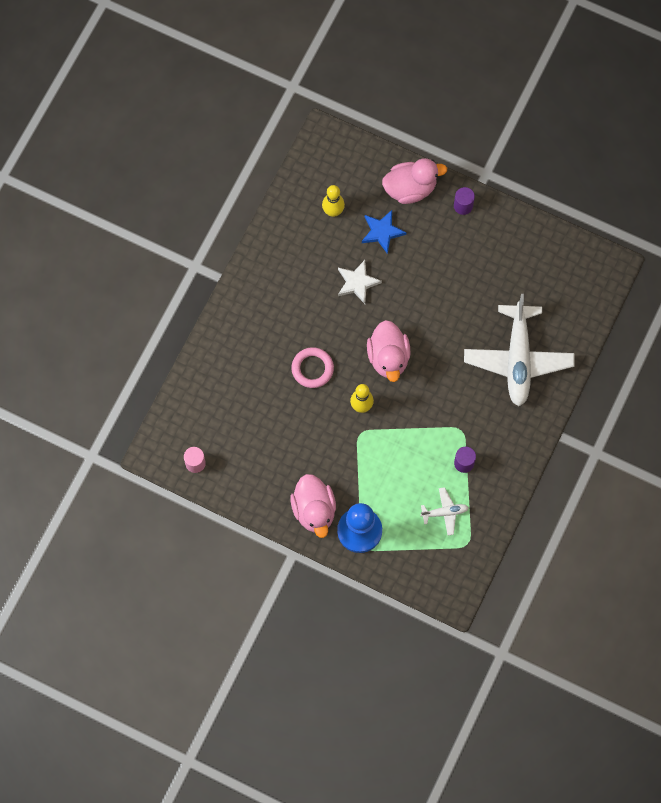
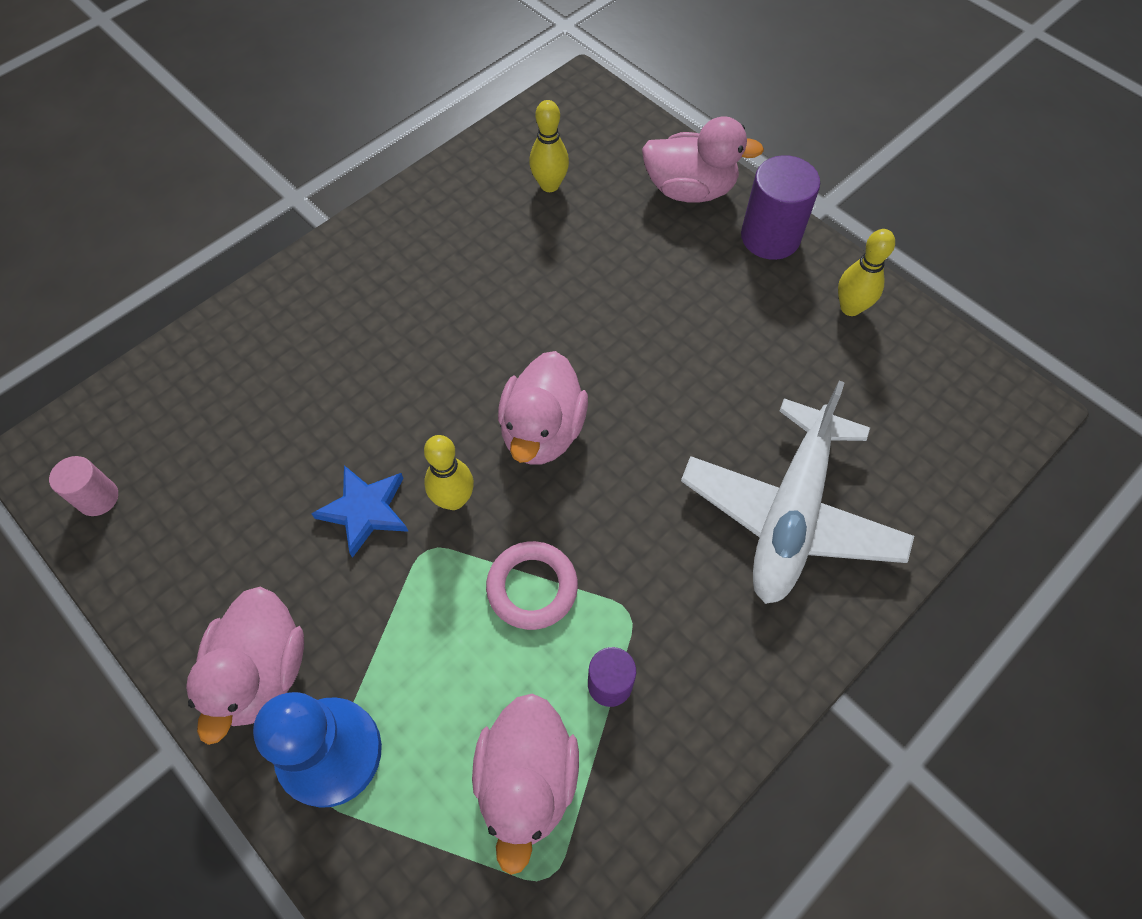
camera: 20 degrees right, 10 degrees down
pink ring [291,347,334,388] -> pink ring moved to [486,541,578,630]
white star [338,260,382,304] -> none
blue star [362,210,407,254] -> blue star moved to [311,465,409,558]
white plane [420,487,469,536] -> pink duck [472,694,579,875]
purple cylinder [454,187,475,215] -> purple cylinder [741,155,820,260], size x1.73
none -> yellow bowling pin [838,229,895,316]

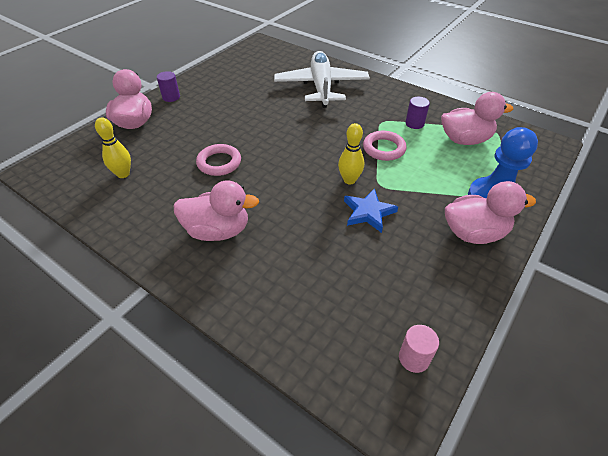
camera: 100 degrees left, 15 degrees down
pink duck [498,351,588,465] -> pink duck moved to [174,180,259,241]
white plane [681,381,914,604] -> white plane turned 105 degrees counterclockwise [274,51,370,108]
purple cylinder [741,155,820,260] -> purple cylinder [157,71,180,102], size x0.58
yellow bowling pin [838,229,895,316] -> none
none -> pink ring [196,144,241,176]

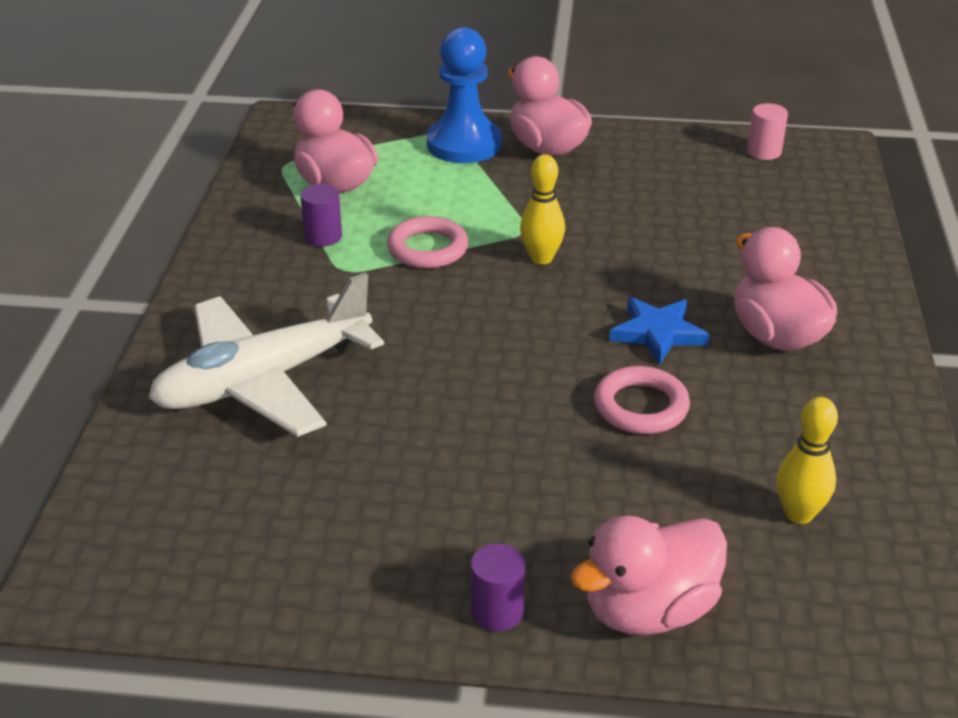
camera: 120 degrees left, 10 degrees down
blue star [344,188,398,233] -> blue star moved to [609,297,709,365]

